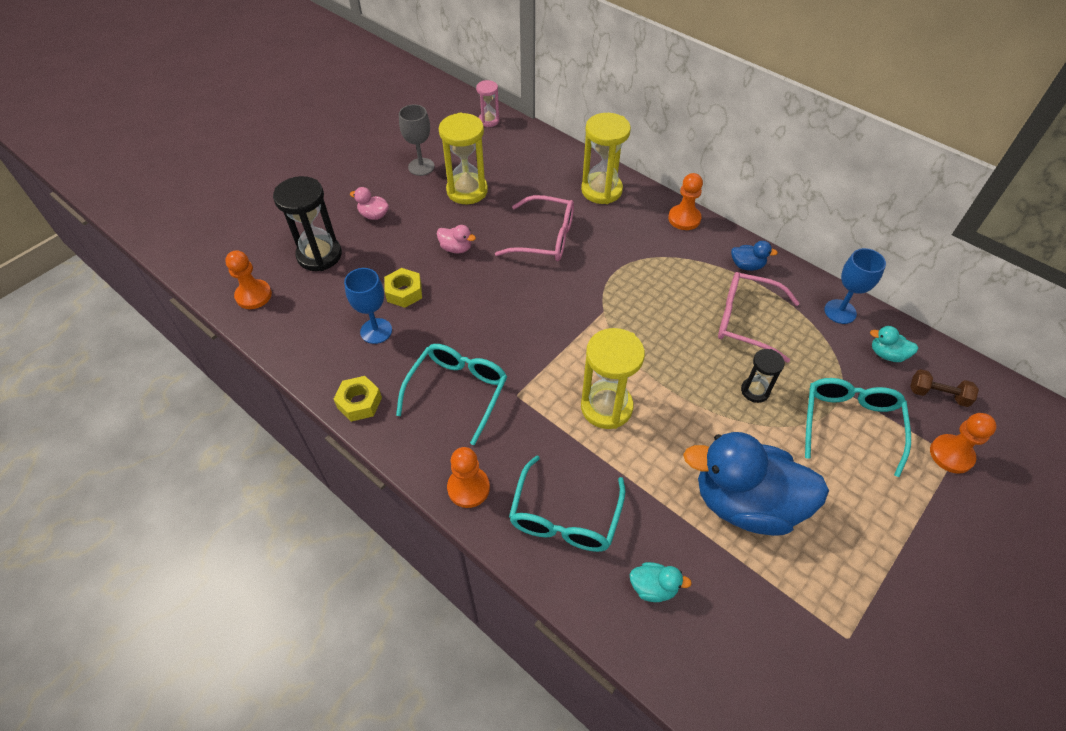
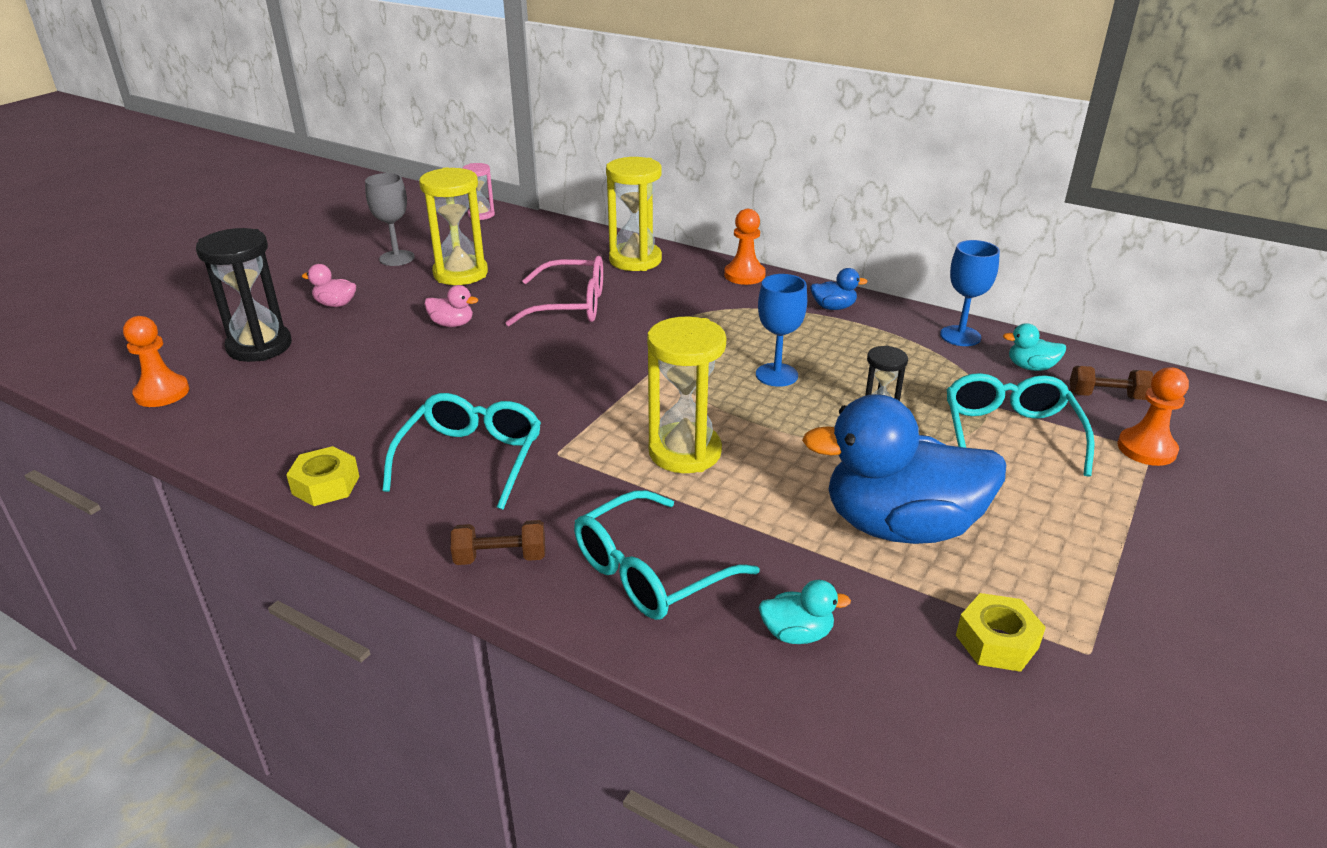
camera: 10 degrees left, 20 degrees down
blue goblet [344,268,392,344] -> blue goblet moved to [756,274,807,387]
yellow nut [384,268,422,308] -> yellow nut moved to [956,593,1046,672]
orange pawn [447,447,490,508] -> brown dumbbell [451,520,545,565]
turquoise glasses [509,455,625,552] -> turquoise glasses turned 45 degrees clockwise [574,490,759,620]
pink glasses [718,272,800,363] -> none

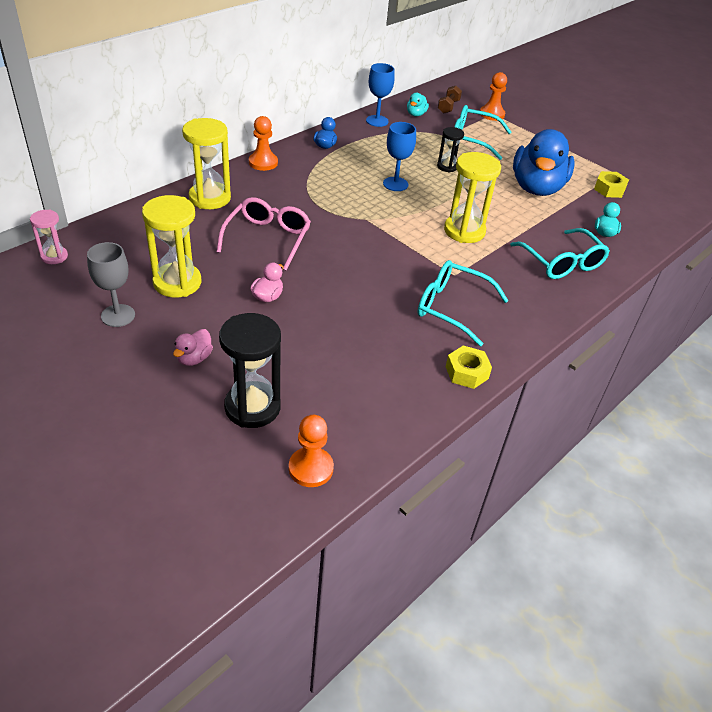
camera: 80 degrees left, 10 degrees up
brown dumbbell [451,520,545,565] -> none

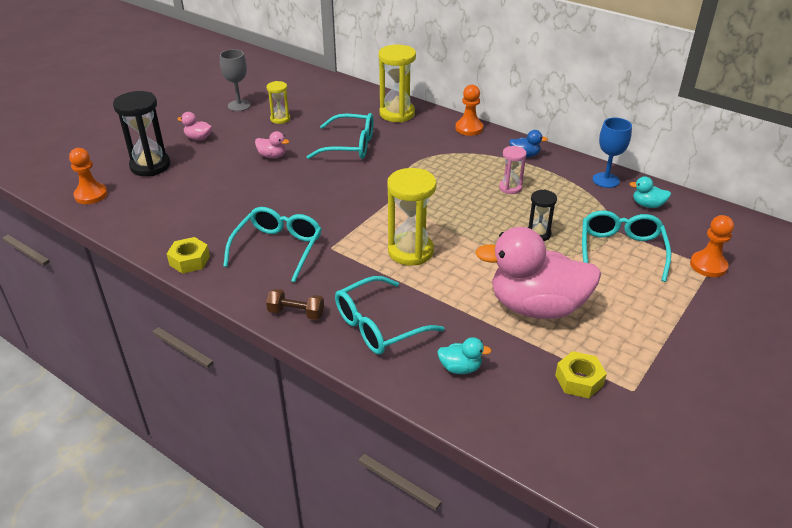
camera: 85 degrees right, 5 degrees down
pink hourglass [30,210,68,264] -> pink hourglass moved to [499,146,526,194]
yellow hourglass [142,195,201,298] -> yellow hourglass [267,81,290,124], size x0.55
pink glasses [217,197,311,270] -> turquoise glasses [307,113,374,159]
blue goblet [383,122,416,191] -> none
brown dumbbell [438,86,462,113] -> brown dumbbell moved to [266,289,324,320]
blue duck [513,129,575,196] -> pink duck [475,227,601,319]

